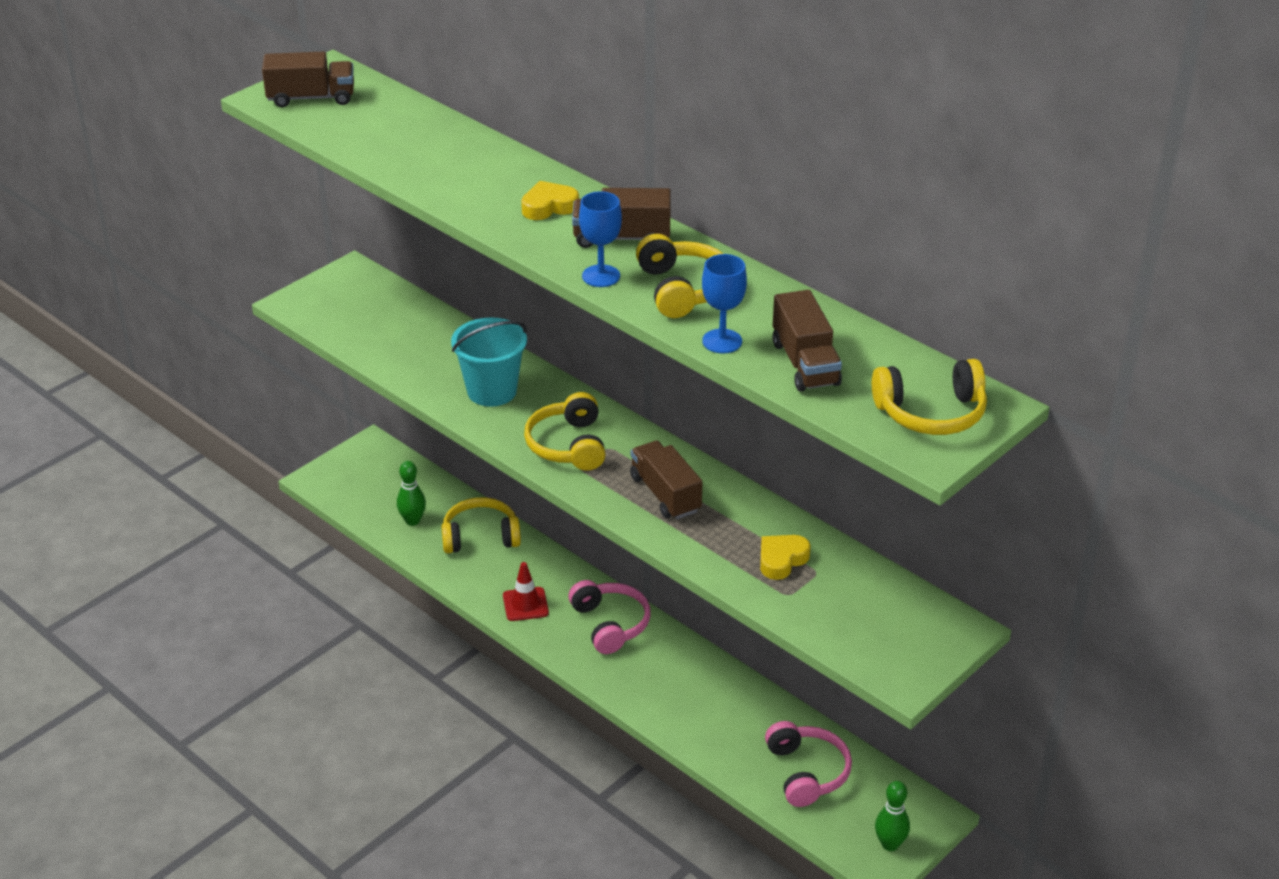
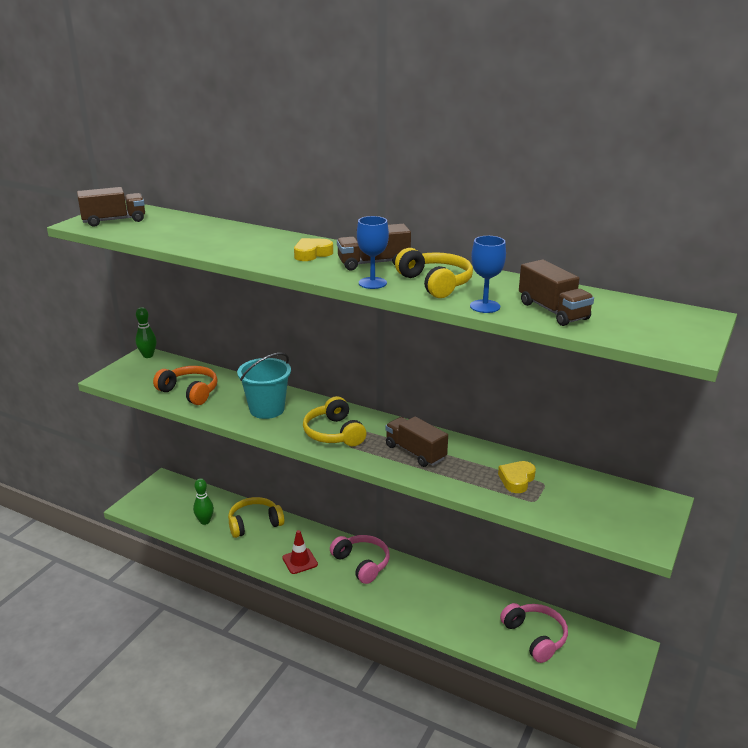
camera: 15 degrees left, 10 degrees down
yellow headphones [872,359,987,435] -> none
green bowling pin [875,781,910,851] -> green bowling pin moved to [135,307,157,358]
none -> orange headphones [153,366,217,405]

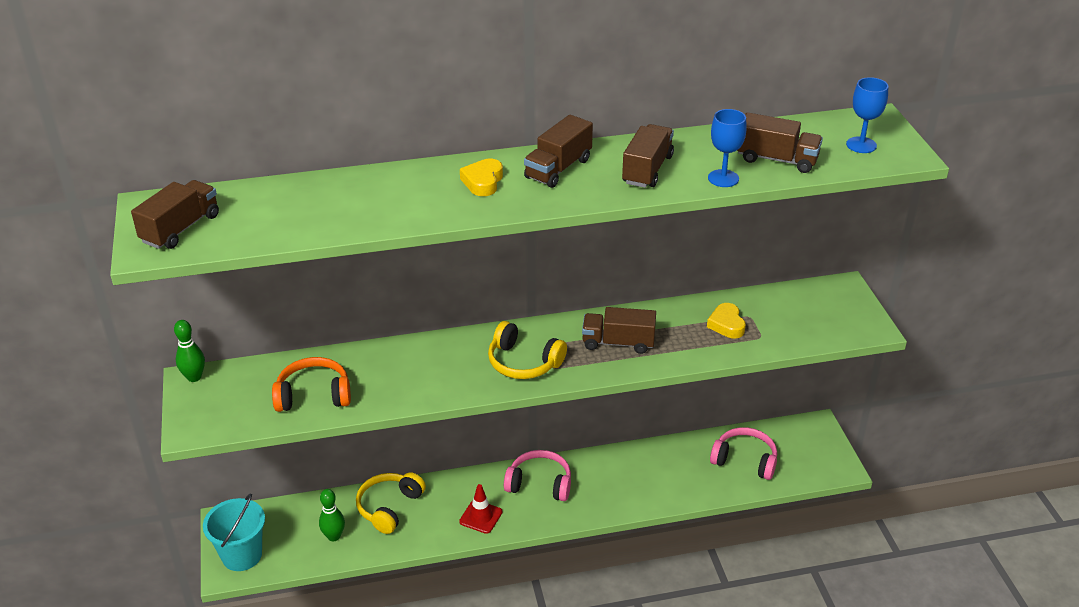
camera: 40 degrees left, 10 degrees up
turquoise bucket [237,353,291,419] -> turquoise bucket moved to [203,493,265,571]
blue goblet [357,216,389,289] -> blue goblet moved to [846,77,888,153]
yellow headphones [395,248,473,298] -> brown truck [622,124,674,188]

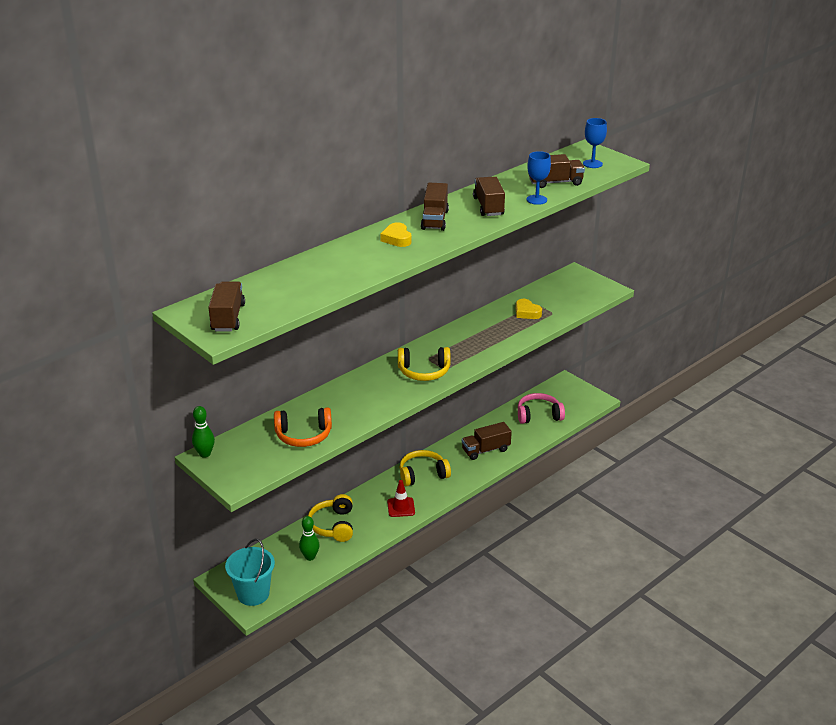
camera: 30 degrees left, 5 degrees down
orange headphones [272,357,351,412] -> orange headphones turned 150 degrees counterclockwise [274,407,332,447]
pink headphones [504,450,571,501] -> yellow headphones [400,450,451,486]
brown truck [582,307,656,354] -> brown truck moved to [462,422,512,460]

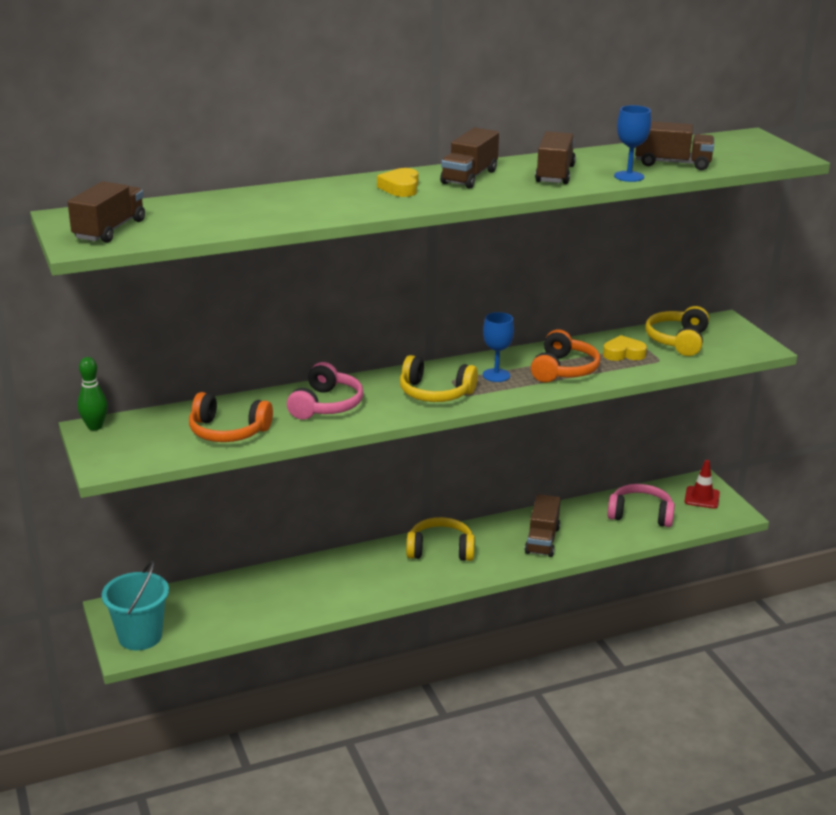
camera: 20 degrees right, 5 degrees down
green bowling pin [299,516,319,561] -> none
yellow headphones [308,494,353,542] -> yellow headphones moved to [645,306,709,356]
red traffic cone [387,480,415,517] -> red traffic cone moved to [684,460,720,509]
brown truck [462,422,512,460] -> brown truck turned 75 degrees counterclockwise [525,494,561,557]
yellow heart [516,299,542,319] -> yellow heart turned 105 degrees clockwise [603,335,647,361]
blue goblet [583,118,607,168] -> blue goblet moved to [483,312,514,382]
none -> pink headphones [287,362,364,420]
none -> orange headphones [531,329,600,382]

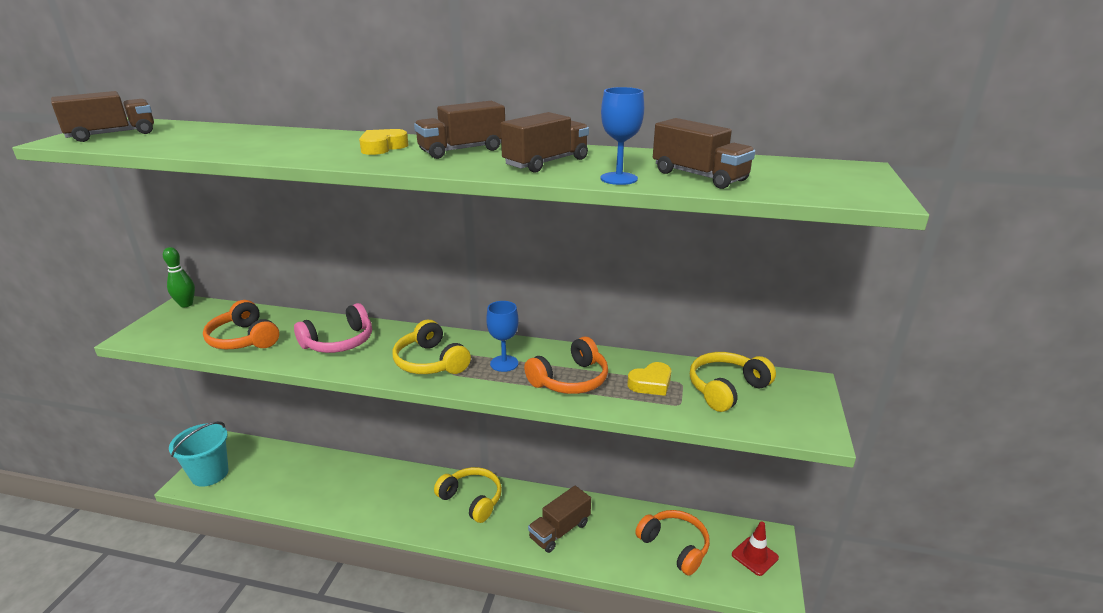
camera: 35 degrees right, 0 degrees up
yellow heart [603,335,647,361] -> yellow heart turned 120 degrees clockwise [627,362,671,396]
pink headphones [607,484,675,527] -> orange headphones [635,510,710,576]

